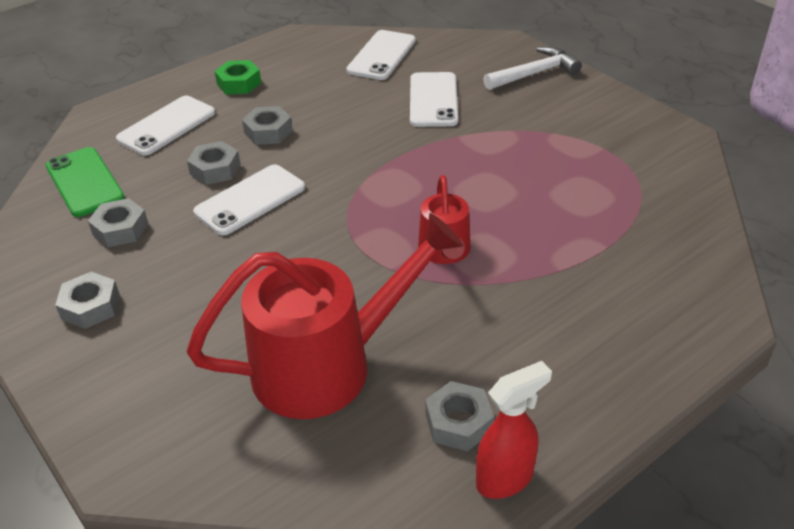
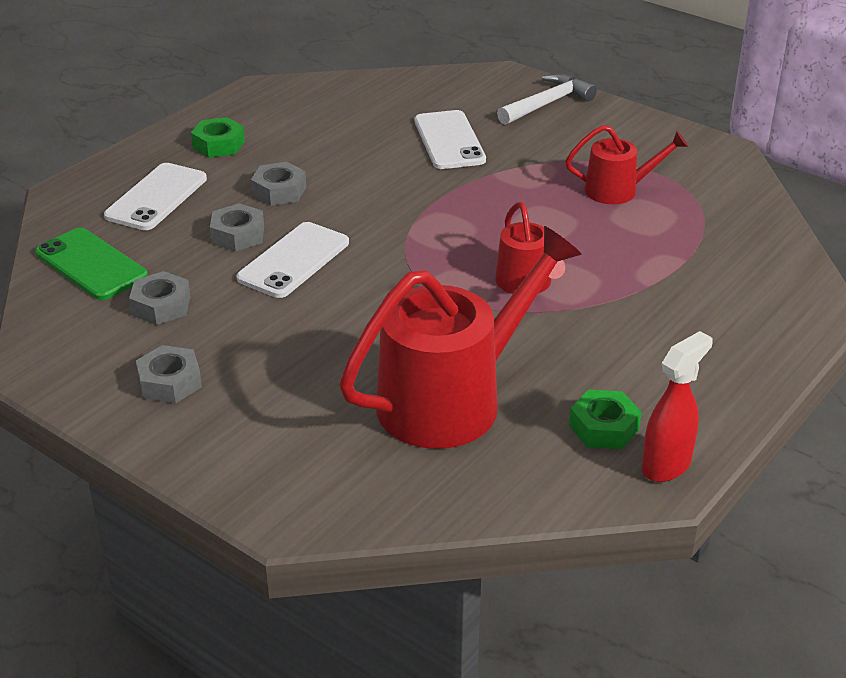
camera: 15 degrees left, 5 degrees down
white phone [346,30,416,80] -> none
grey nut [425,381,494,451] -> green nut [569,390,642,449]
none -> red watering can [565,125,688,204]

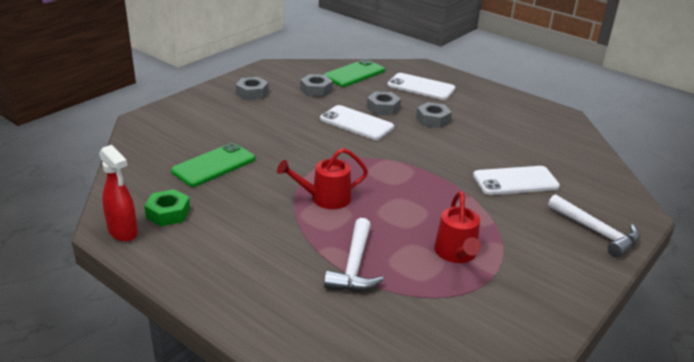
camera: 90 degrees right, 5 degrees down
green nut [191,117,245,158] -> none
red watering can [339,226,582,449] -> green phone [171,143,255,187]
none -> white hammer [324,218,384,291]

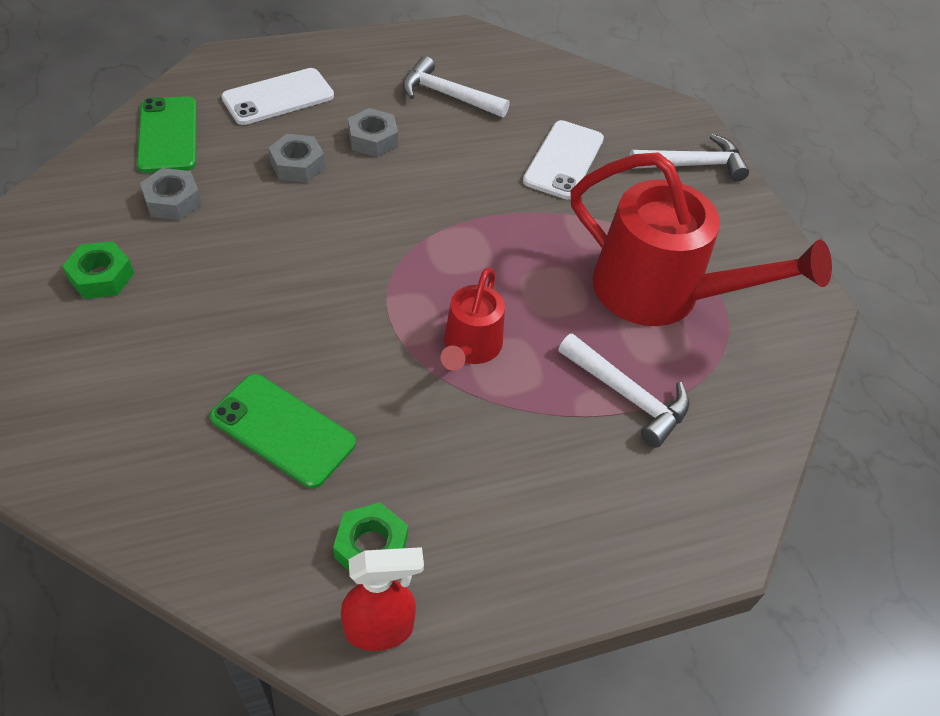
camera: 60 degrees left, 20 degrees up
green phone [171,143,255,187] -> green phone turned 45 degrees counterclockwise [210,374,356,488]
grey nut [236,77,269,100] -> green nut [62,241,134,299]
white phone [320,105,394,140] -> none
red watering can [434,191,481,263] -> red watering can [571,152,832,326], size x1.92
none -> white hammer [403,56,510,118]

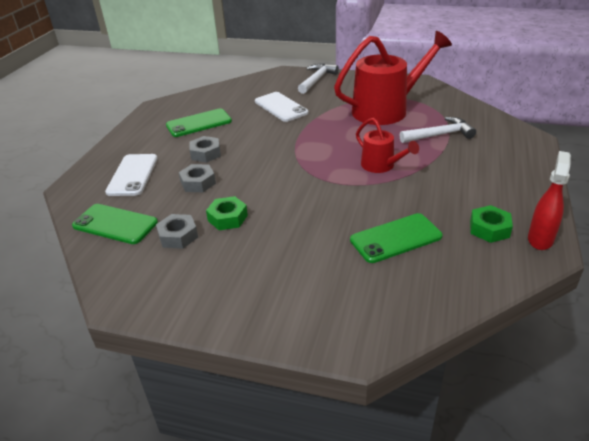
camera: 50 degrees left, 15 degrees down
green nut [62,241,134,299] -> green nut moved to [206,196,248,230]
white hammer [403,56,510,118] -> green phone [166,108,232,137]

